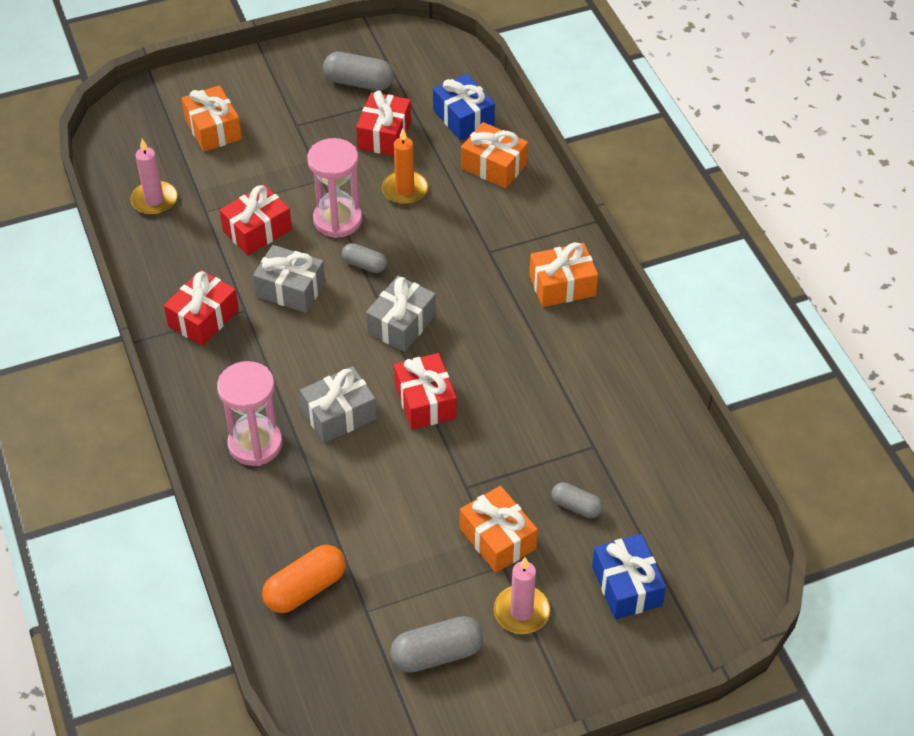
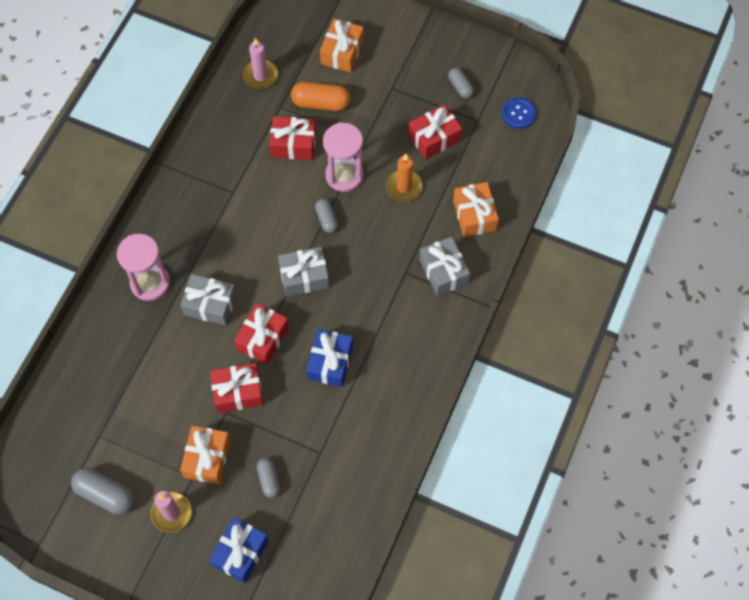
camera: 45 degrees right, 15 degrees up
red gift [164,270,239,346] -> red gift moved to [210,363,263,413]
grey gift [253,245,325,313] -> grey gift moved to [419,237,470,296]
orange capsule [262,545,346,613] -> orange capsule moved to [291,82,350,111]
grey capsule [323,52,394,91] -> grey capsule [448,68,474,99], size x0.61
blue gift [433,74,495,140] -> blue gift moved to [306,329,353,387]
orange gift [529,242,598,307] -> none
none -> blue button [502,97,536,129]

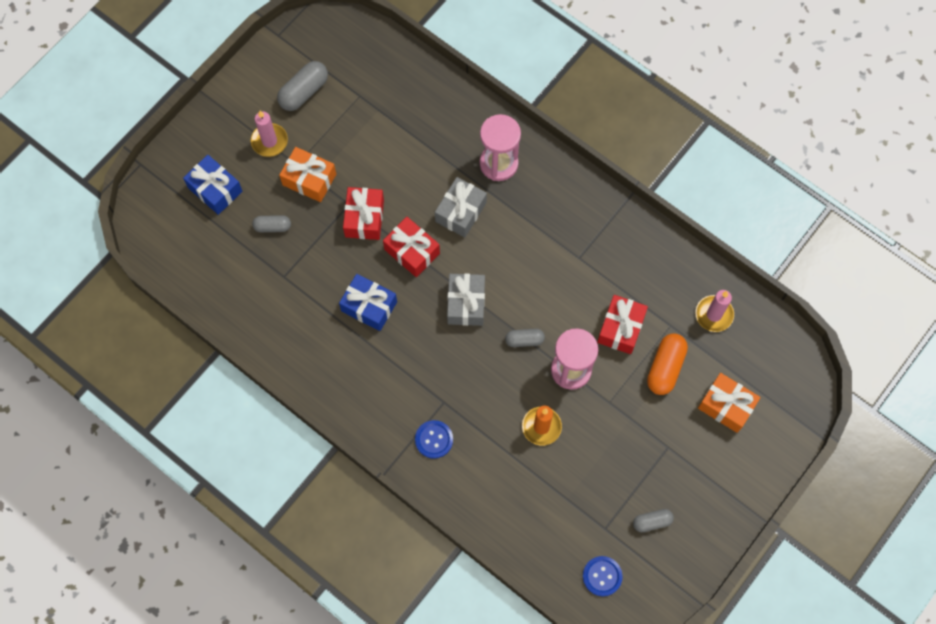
camera: 105 degrees right, 5 degrees up
red gift [408,104,462,159] -> none
grey gift [419,237,470,296] -> blue button [415,420,453,459]
orange gift [453,182,499,237] -> none

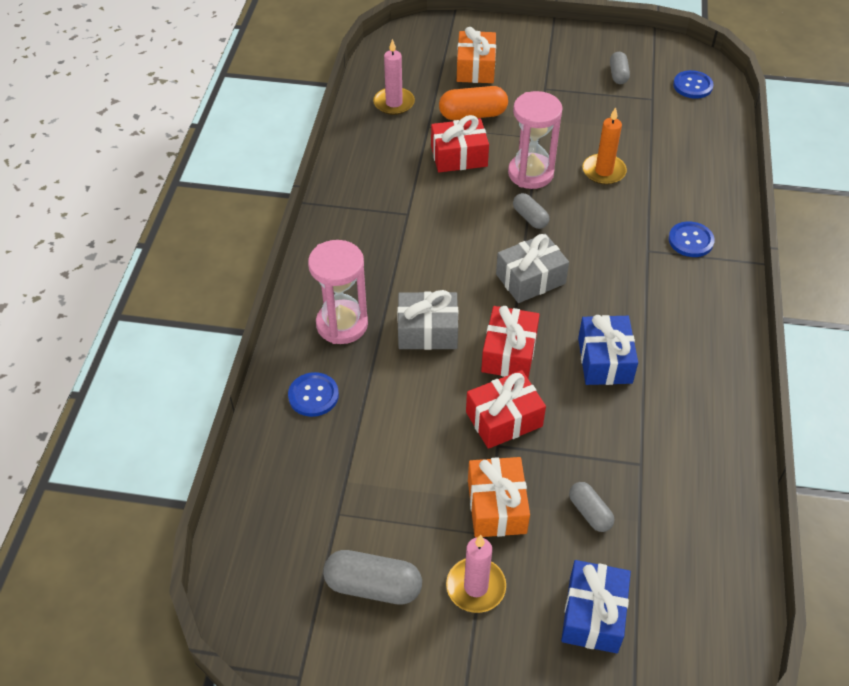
camera: 120 degrees left, 20 degrees down
grey capsule [633,509,674,532] -> grey capsule turned 45 degrees clockwise [610,52,630,84]
none -> blue button [288,372,339,417]

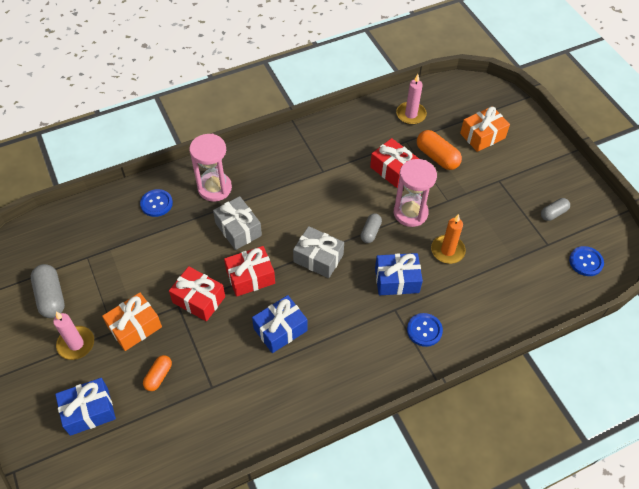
camera: 55 degrees right, 5 degrees up
grey capsule [569,482,614,532] -> orange capsule [143,355,172,391]
none -> blue gift [375,253,423,295]

